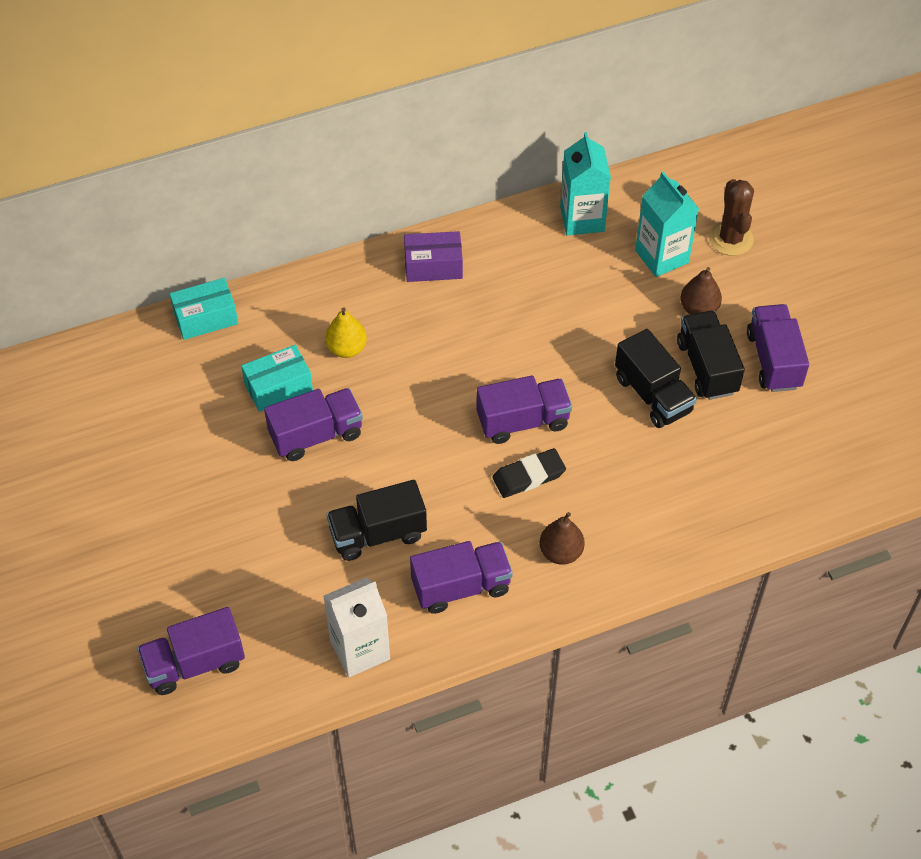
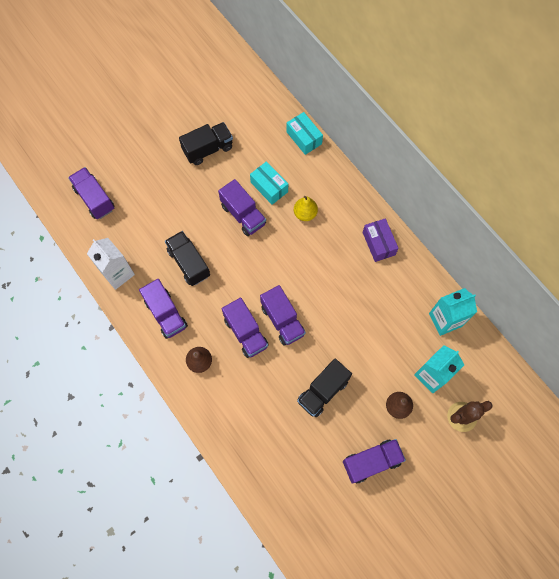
camera: 75 degrees right, 15 degrees up
black eraser [493,448,566,498] -> purple truck [222,298,269,358]
black truck [677,311,745,400] -> black truck moved to [179,122,233,165]

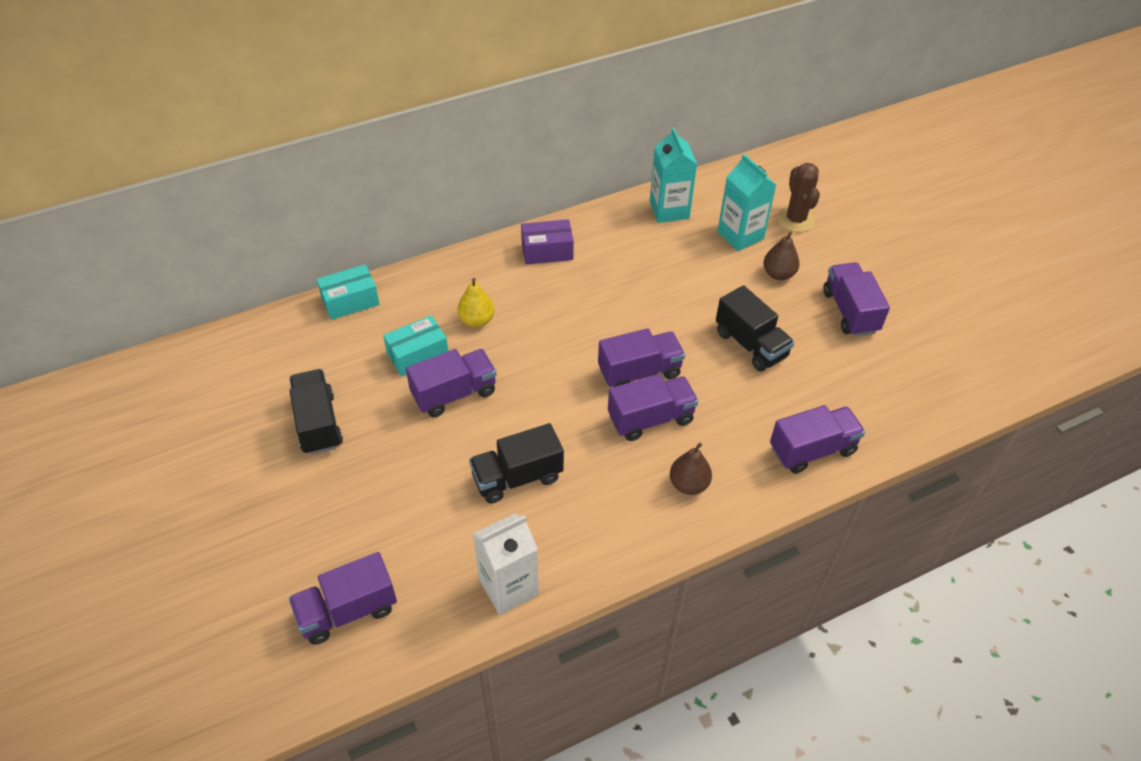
camera: 80 degrees left, 20 degrees down
purple truck [139,279,188,339] -> purple truck moved to [770,405,865,474]

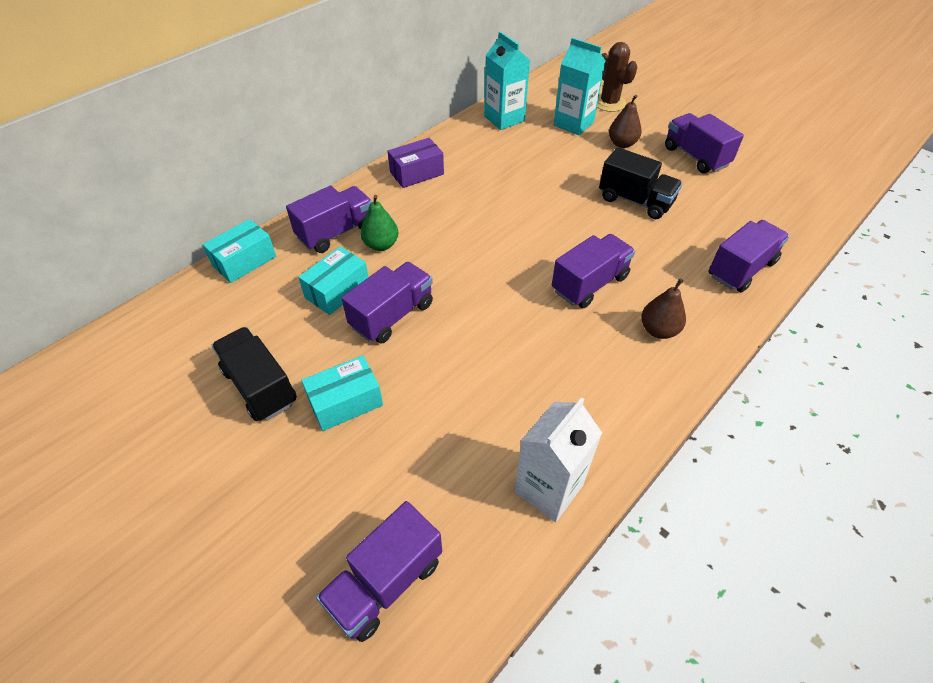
camera: 20 degrees left, 0 degrees up
yellow pear [458,278,495,327] -> green pear [360,195,398,251]
black truck [469,423,564,503] -> none
purple truck [598,328,685,387] -> purple truck moved to [286,186,372,253]
none -> turquoise box [301,355,383,431]

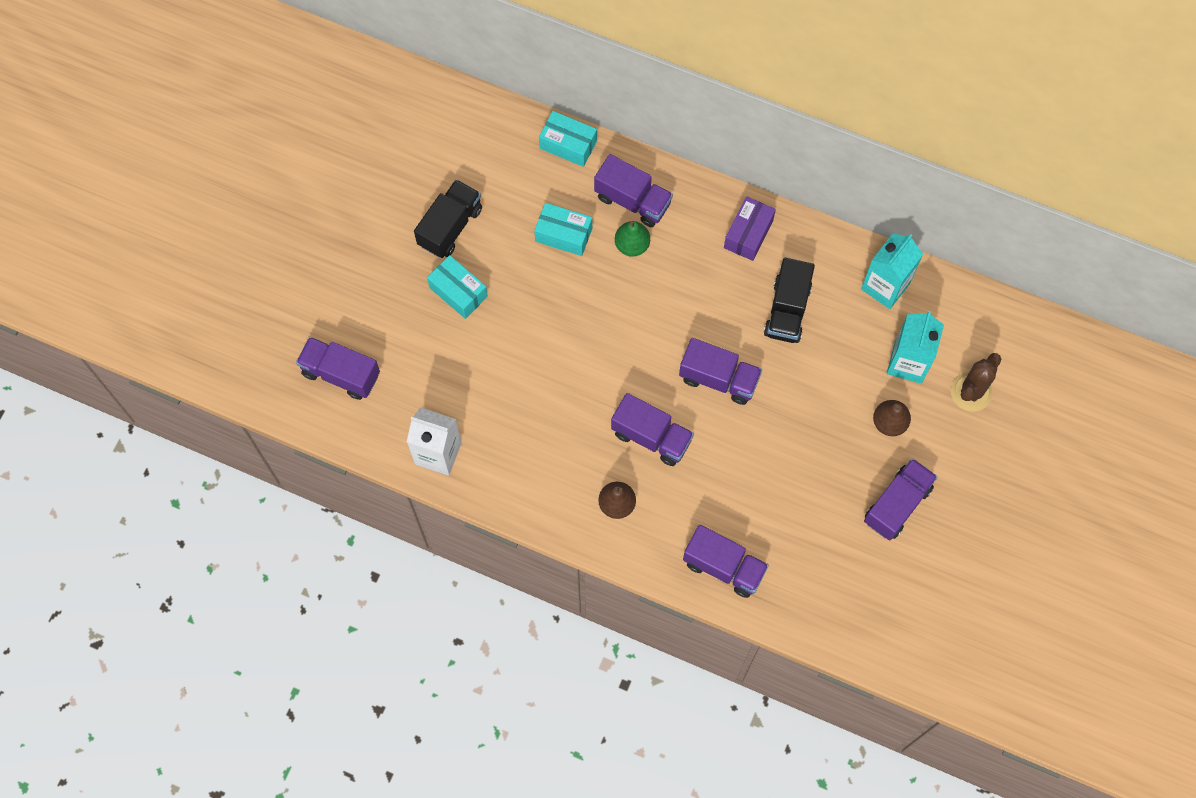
camera: 70 degrees right, 20 degrees up
purple truck [341,262,433,344] -> purple truck moved to [679,338,762,405]
purple box [388,138,444,188] -> purple box turned 75 degrees clockwise [724,196,776,261]
black truck [599,147,683,219] -> black truck moved to [764,258,815,343]

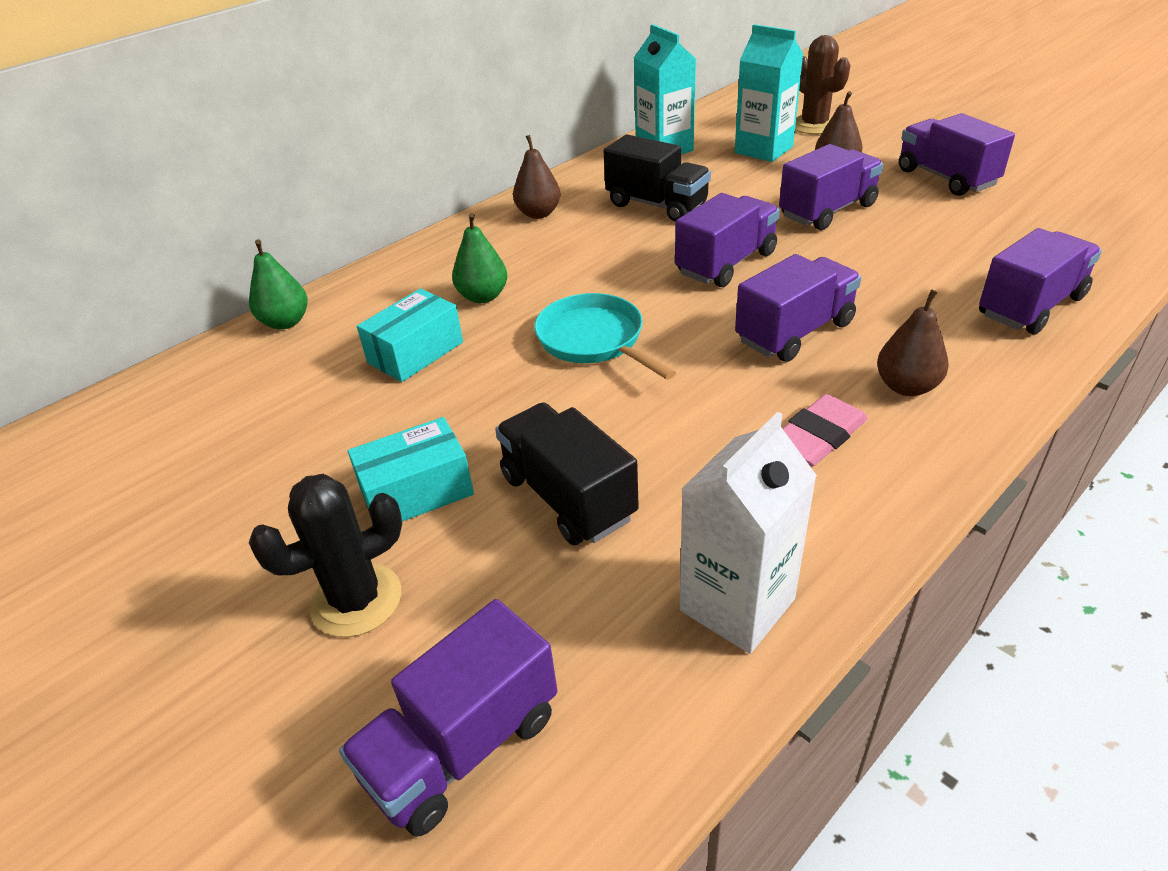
camera: 65 degrees left, 30 degrees down
black truck [414,179,482,258] -> black truck moved to [495,402,639,545]
turquoise box [539,111,597,167] -> green pear [249,239,308,330]
purple truck [594,154,673,227] -> purple truck moved to [779,144,883,230]
purple box [724,196,776,261] -> brown pear [513,135,561,219]
none -> black cactus [249,474,402,637]
none -> turquoise pan [534,293,676,380]
none -> pink eraser [782,394,868,466]

